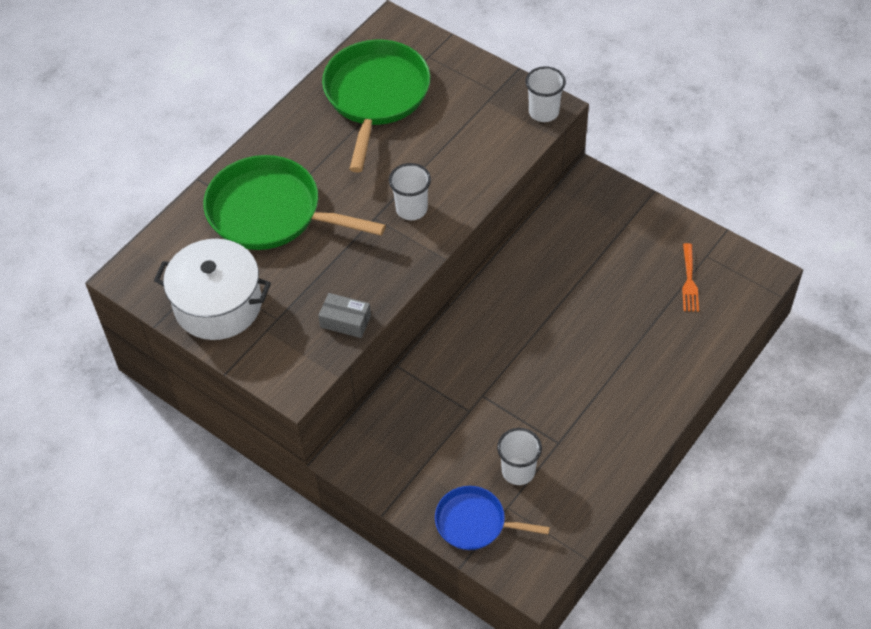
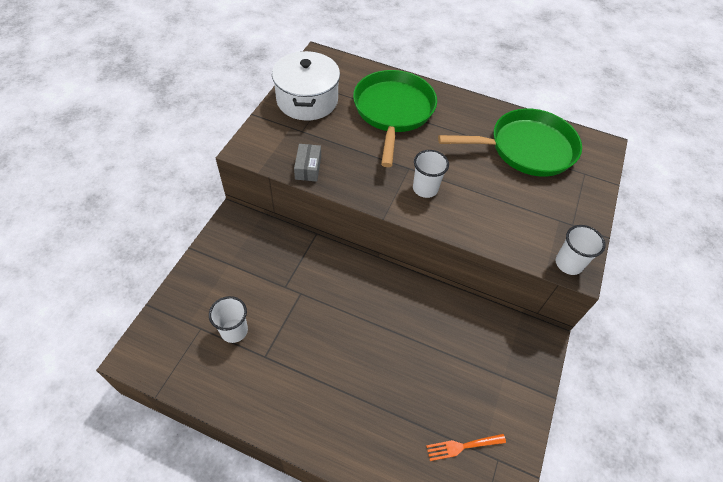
camera: 70 degrees right, 0 degrees up
blue pan [435,486,550,550] -> none

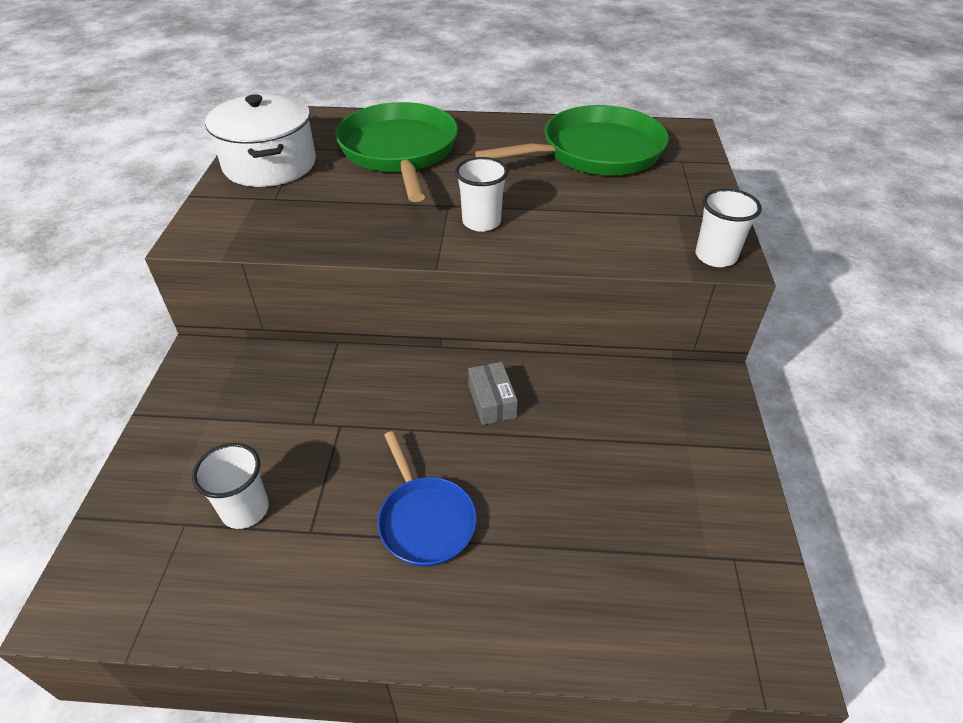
camera: 15 degrees left, 10 degrees down
grey box [294,144,321,182] -> grey box moved to [468,362,518,425]
orange fork [426,434,506,461] -> none
none -> blue pan [378,431,477,567]

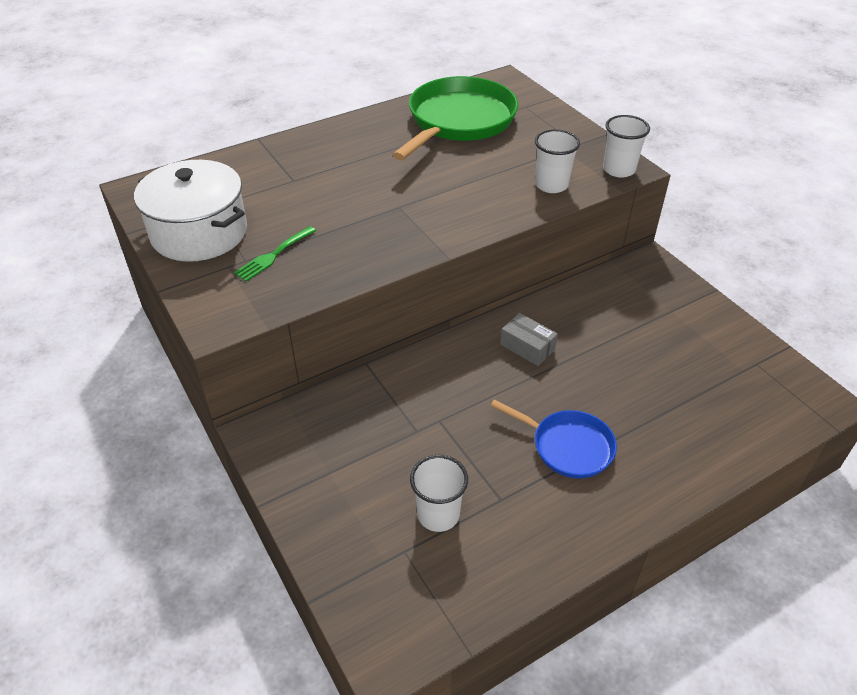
camera: 35 degrees left, 0 degrees up
green pan [335,102,458,202] -> none
white cup [455,157,508,232] -> white cup moved to [535,129,580,193]
none -> green fork [234,226,316,282]

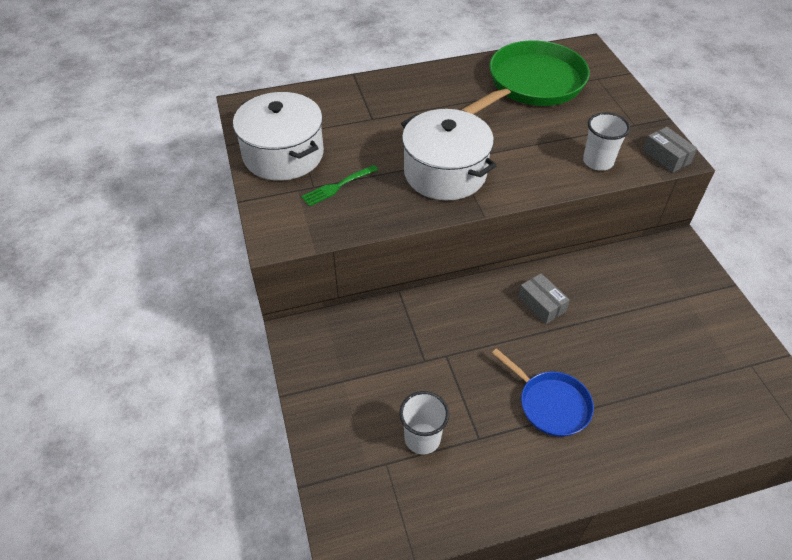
camera: 15 degrees right, 5 degrees up
white cup [603,115,650,178] -> grey box [643,127,697,173]
none -> white pot [401,109,497,200]

